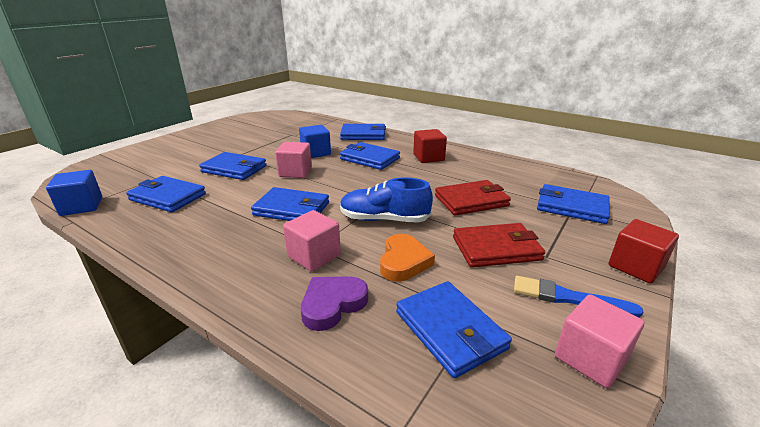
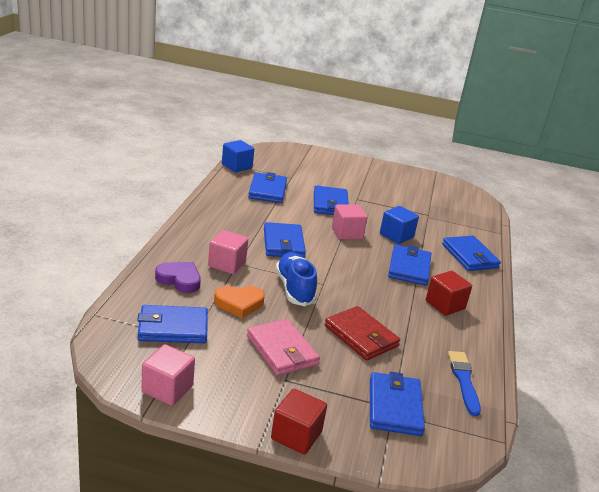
camera: 65 degrees right, 0 degrees up
blue wallet [396,281,512,378] -> blue wallet turned 45 degrees clockwise [137,305,208,343]
red wallet [453,223,545,267] -> pink wallet [247,319,320,376]
blue brush [514,276,643,317] -> blue brush moved to [448,351,481,416]

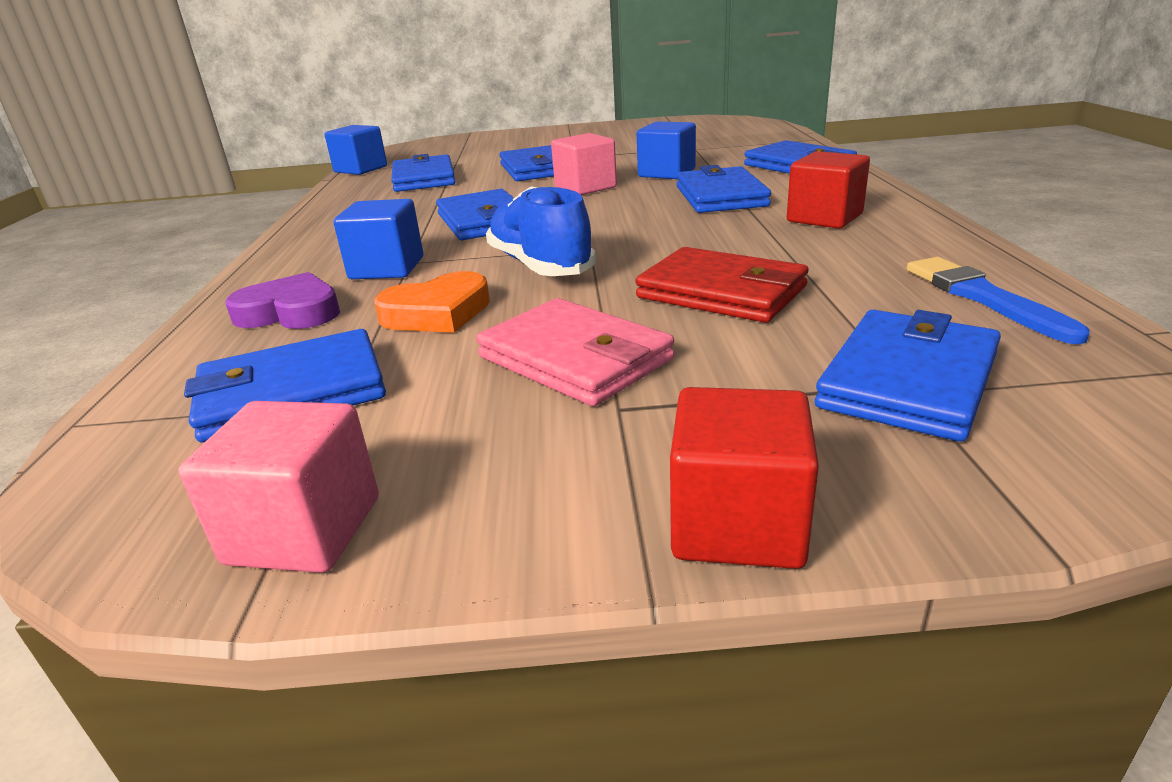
camera: 10 degrees left, 0 degrees up
pink cube [208,230,248,274] -> blue cube [333,199,423,279]
blue wallet [370,372,425,436] -> blue wallet turned 45 degrees clockwise [815,310,1001,442]

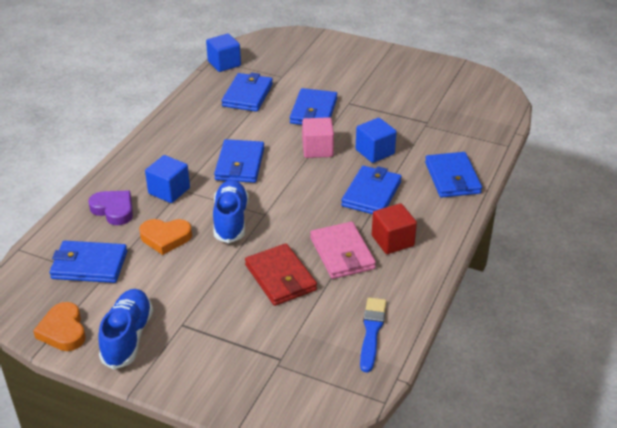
camera: 25 degrees right, 10 degrees up
pink cube [179,401,379,573] -> orange heart [33,302,86,351]
pink wallet [476,298,674,406] -> pink wallet moved to [310,222,376,279]
red cube [670,387,819,569] -> none
blue wallet [815,310,1001,442] -> none
none -> blue shoe [98,289,153,369]

